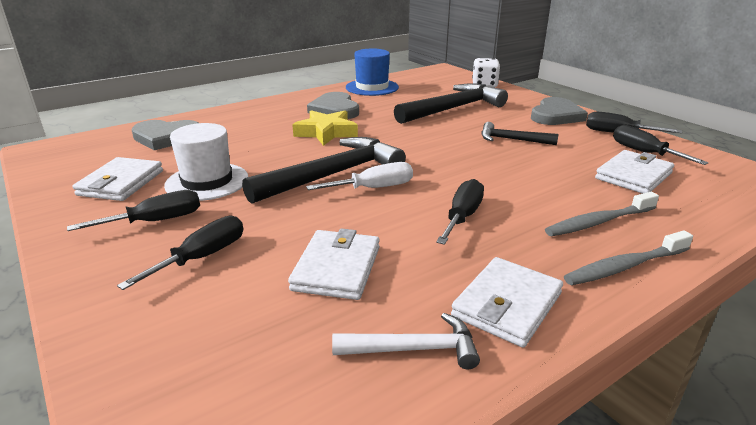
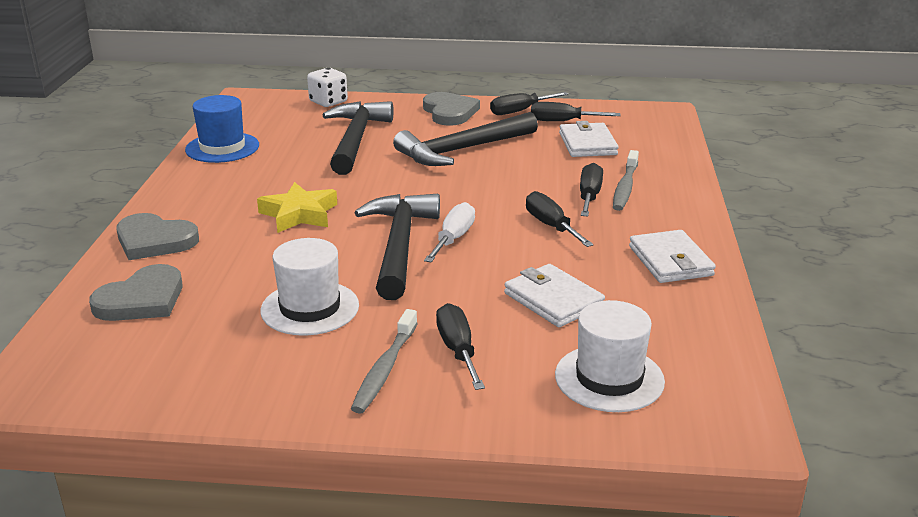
camera: 50 degrees left, 0 degrees up
black screwdriver [67,190,200,231] -> black screwdriver moved to [580,163,603,217]
white wallet [72,157,163,201] -> none
grey heart [307,92,359,119] -> grey heart moved to [116,213,199,260]
white hammer [332,313,480,369] -> none
black hammer [482,122,558,145] -> black hammer [393,112,538,166], size x1.87
grey toothbrush [564,230,693,285] -> grey toothbrush moved to [351,309,418,414]
none -> white hat [555,300,665,412]

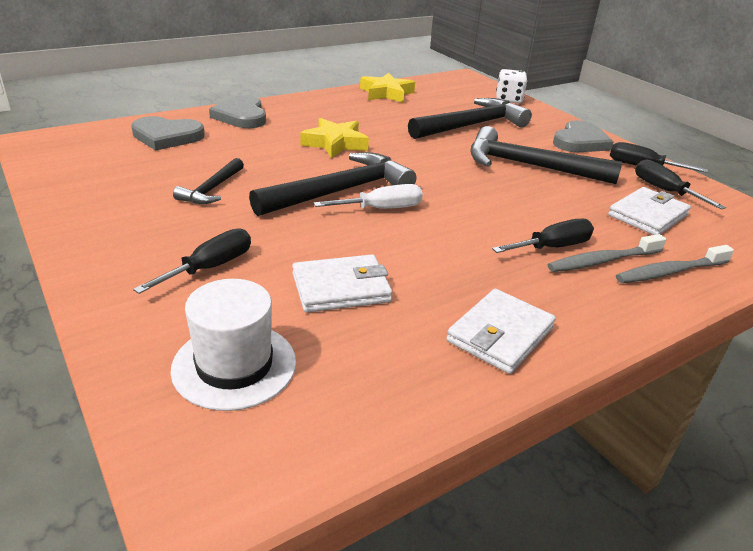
camera: 50 degrees right, 5 degrees up
blue hat [185,95,259,163] -> yellow star [360,73,415,103]
white hat [260,238,359,336] -> black hammer [173,158,244,204]
grey toothbrush [351,309,418,414] -> grey toothbrush moved to [616,245,734,283]
white wallet [504,264,605,327] -> white wallet turned 60 degrees clockwise [292,254,392,313]
black screwdriver [526,191,594,247] -> none

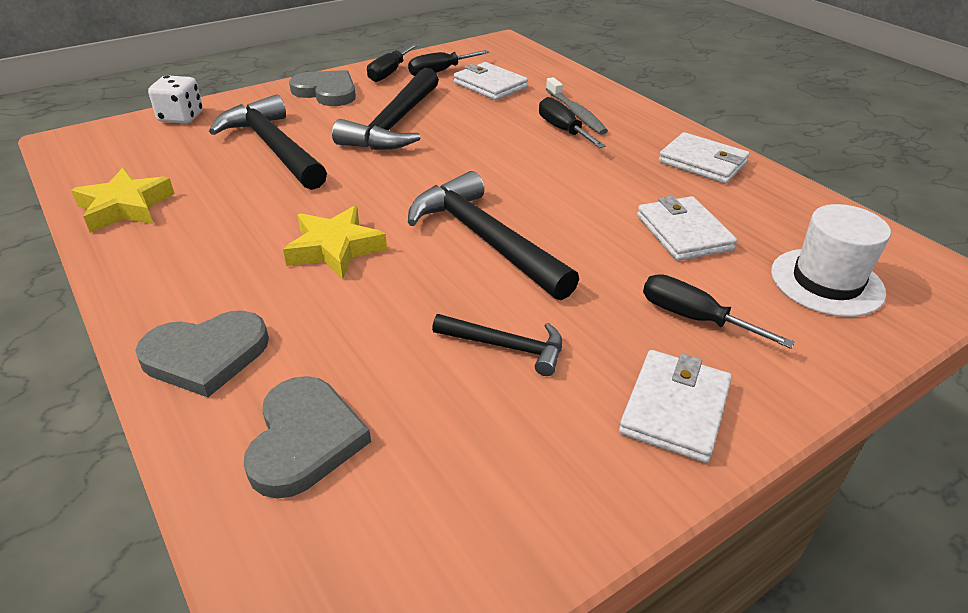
camera: 90 degrees left, 5 degrees up
white screwdriver [314,184,423,209] -> none
grey toothbrush [616,245,734,283] -> none
none -> white wallet [619,350,732,463]

